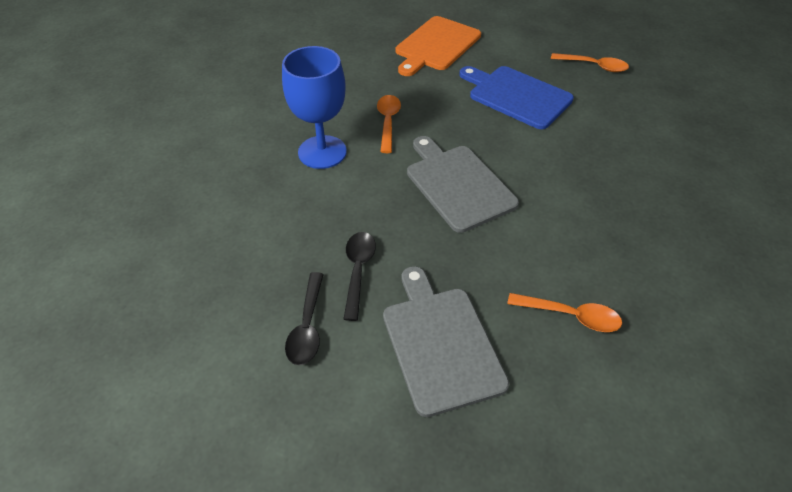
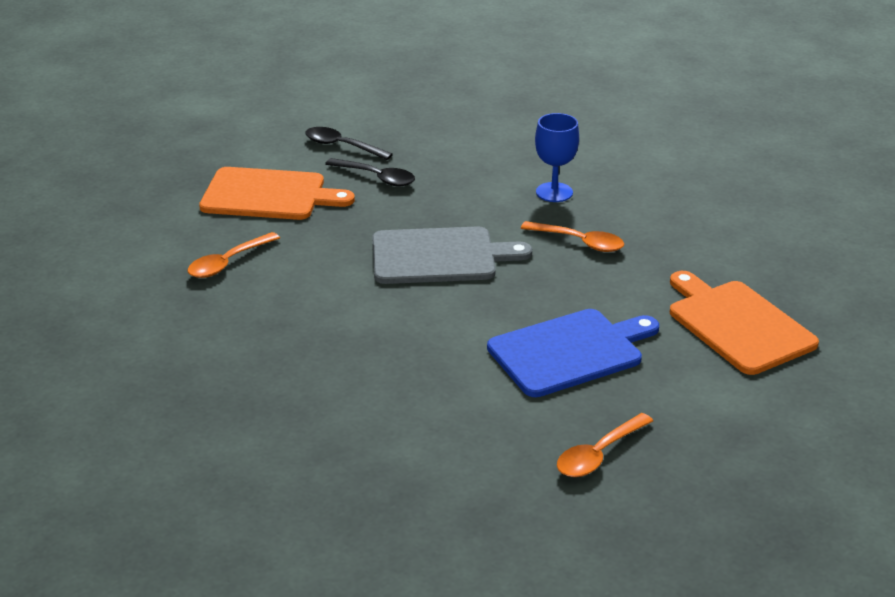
camera: 115 degrees right, 15 degrees down
blue goblet [282,46,347,169] -> blue goblet [535,113,579,202], size x0.66
grey cutting board [383,266,509,417] -> orange cutting board [199,167,355,220]

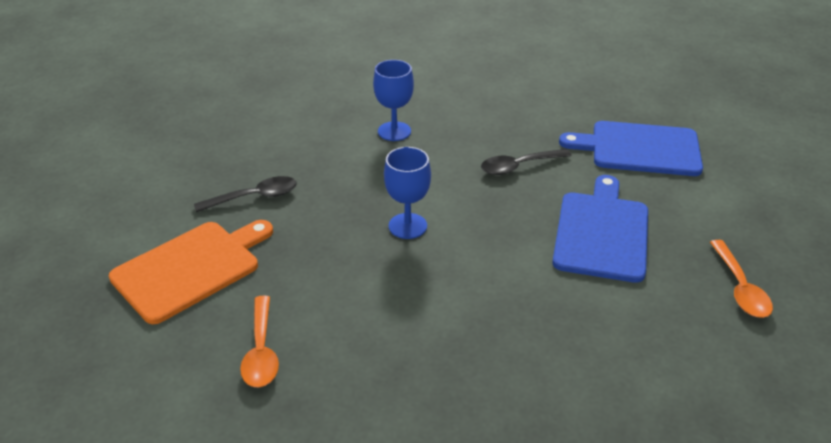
camera: 50 degrees left, 5 degrees up
black spoon [305,127,393,160] -> black spoon moved to [481,149,572,175]
grey cutting board [372,226,532,284] -> blue goblet [384,147,431,239]
orange spoon [521,221,624,252] -> none
orange cutting board [670,271,819,375] -> blue cutting board [559,121,703,176]

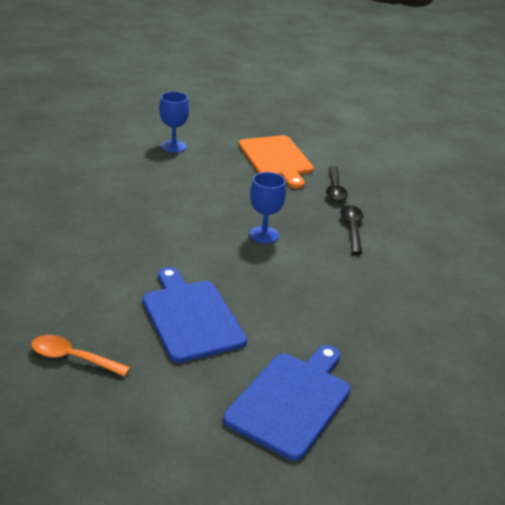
camera: 110 degrees right, 5 degrees down
orange spoon [240,295,279,387] -> none
blue goblet [373,60,414,141] -> blue goblet moved to [159,92,189,153]
black spoon [481,149,572,175] -> black spoon moved to [340,205,363,254]
blue cutting board [552,175,648,283] -> blue cutting board turned 150 degrees counterclockwise [143,267,247,363]

